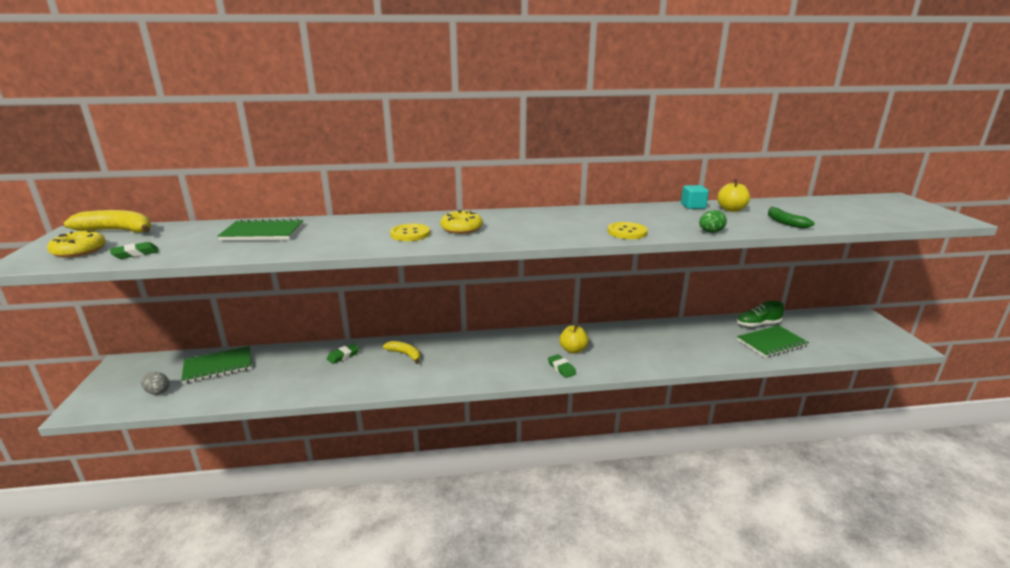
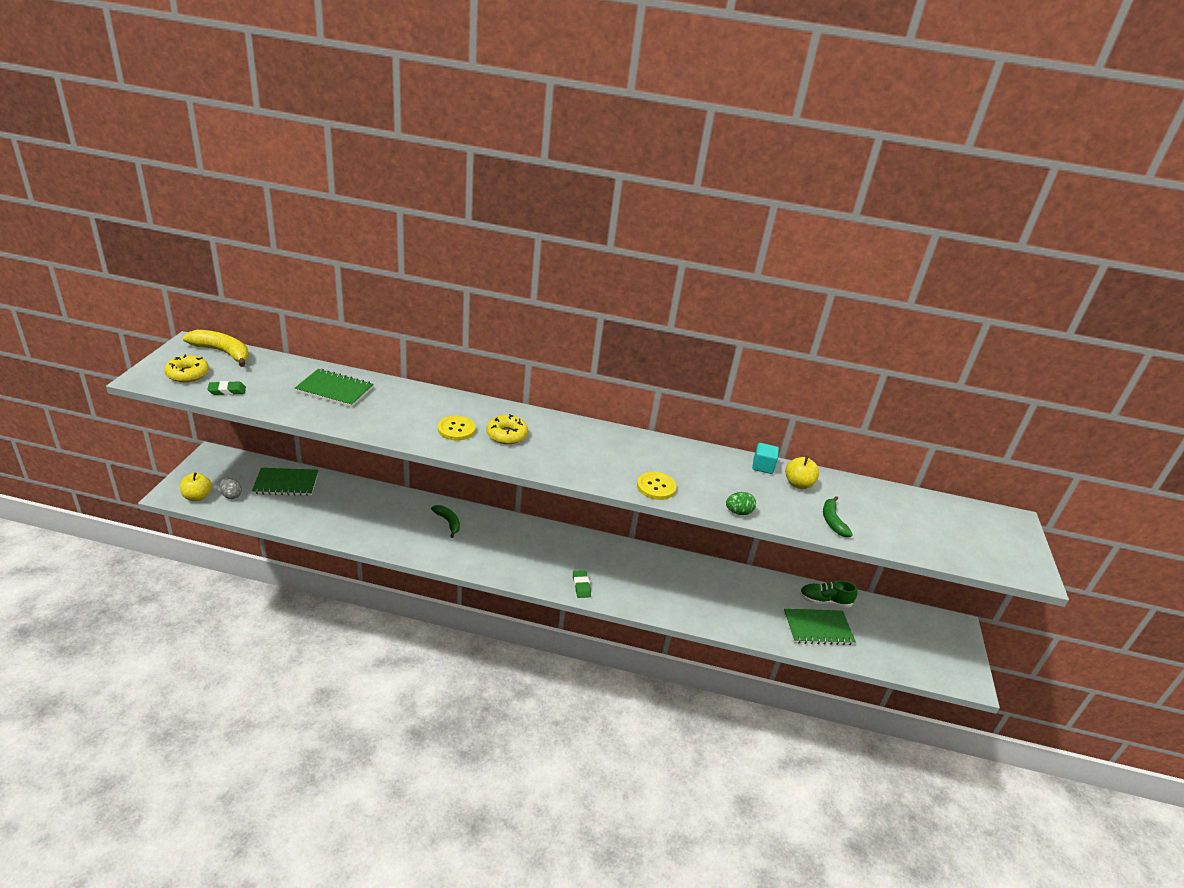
camera: 15 degrees right, 10 degrees up
green eraser [327,343,360,364] -> none
yellow banana [383,341,420,364] -> green banana [431,505,460,538]
yellow apple [559,323,589,354] -> yellow apple moved to [180,473,212,501]

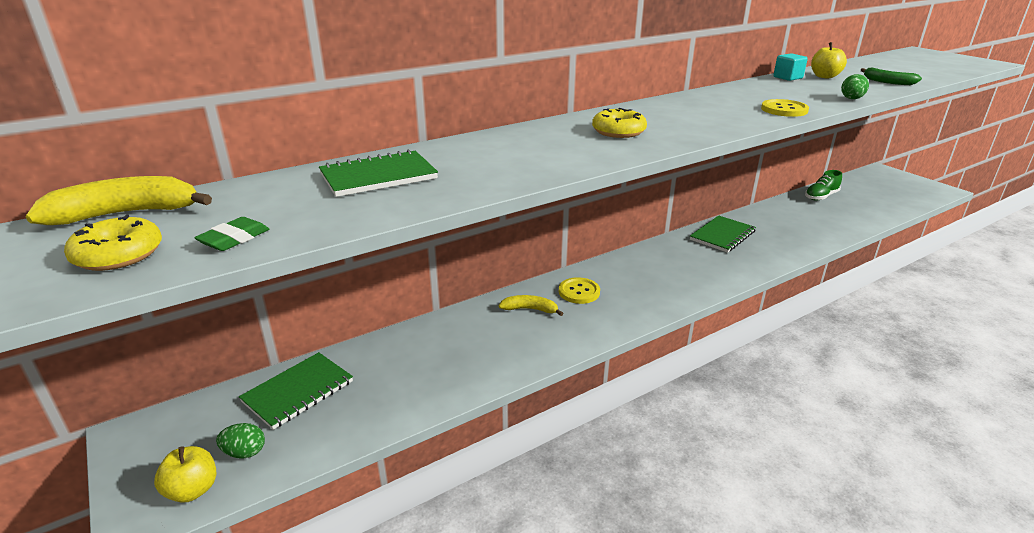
camera: 40 degrees left, 5 degrees down
grey egg [219,478,242,499] -> green egg [216,423,265,459]
green banana [431,505,460,538] -> yellow banana [499,295,564,316]
yellow button [438,416,476,441] -> yellow button moved to [559,277,600,304]
green eraser [573,570,591,598] -> none
green notebook [784,609,856,645] -> green notebook moved to [690,215,756,253]

